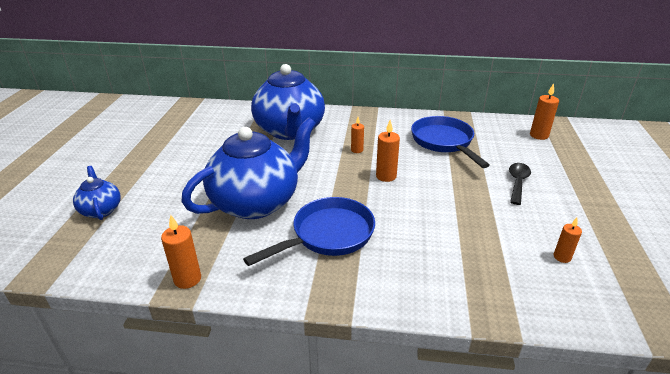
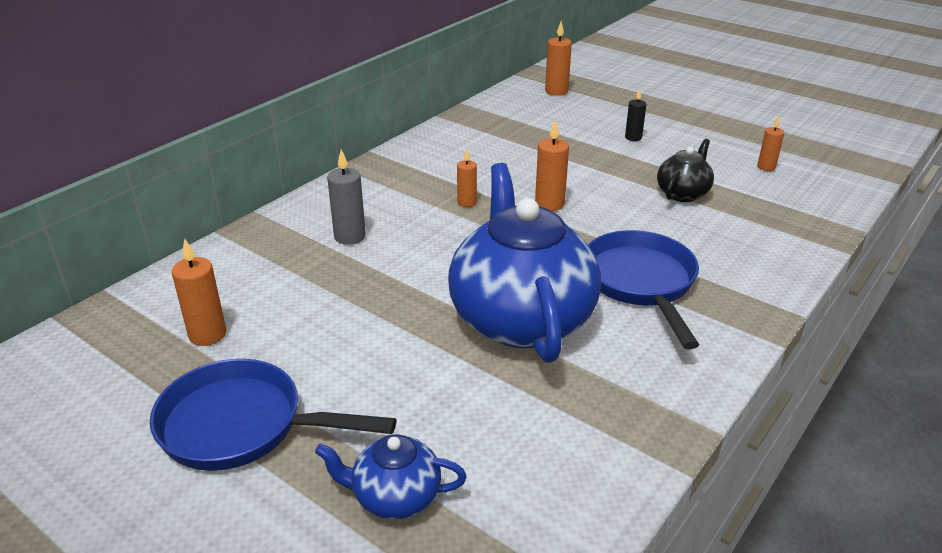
camera: 60 degrees left, 0 degrees up
orange candle [161,215,201,289] -> orange candle moved to [172,239,226,346]
blue teapot [251,64,325,140] -> grey candle [327,149,366,245]
blue pan [411,116,490,168] -> blue pan moved to [150,359,397,471]
black spoon [509,163,531,205] -> black candle [625,89,646,141]
none -> black teapot [657,139,714,202]

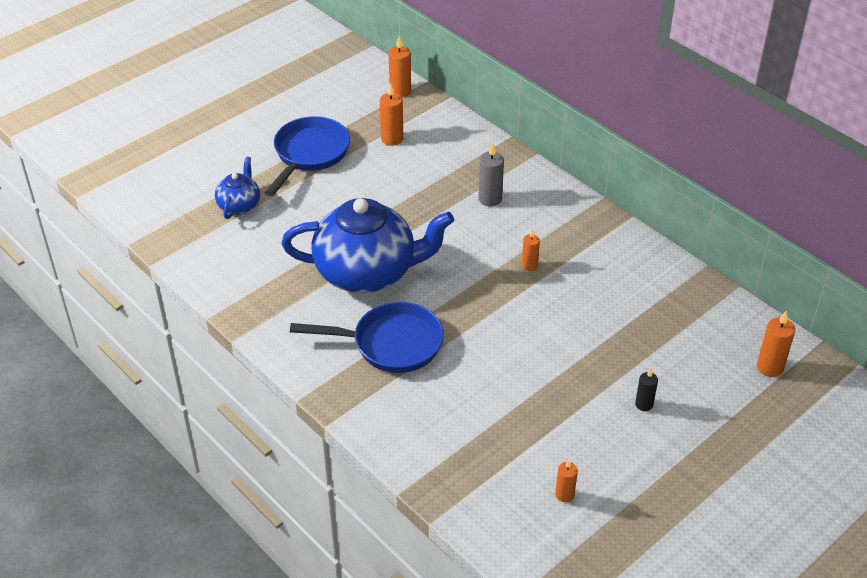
camera: 100 degrees right, 10 degrees up
orange candle [535,120,569,211] -> orange candle moved to [389,36,411,97]
black teapot [657,139,714,202] -> none

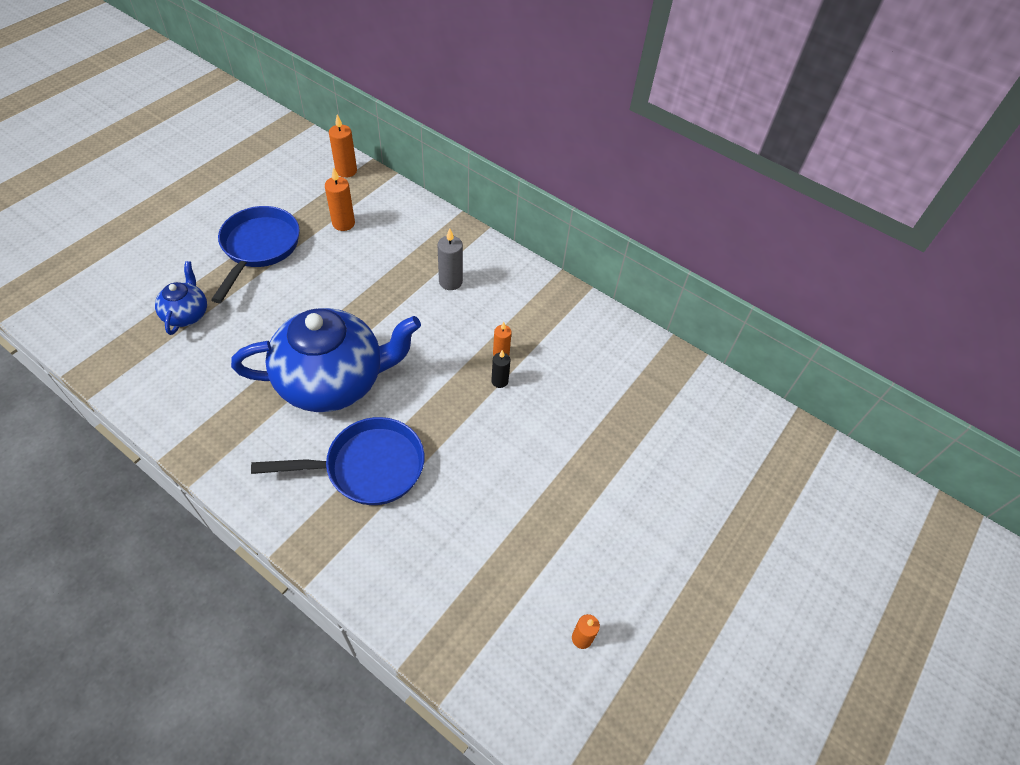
camera: 15 degrees left, 10 degrees up
black candle [635,368,658,411] -> black candle moved to [491,350,510,388]
orange candle [757,311,795,377] -> none

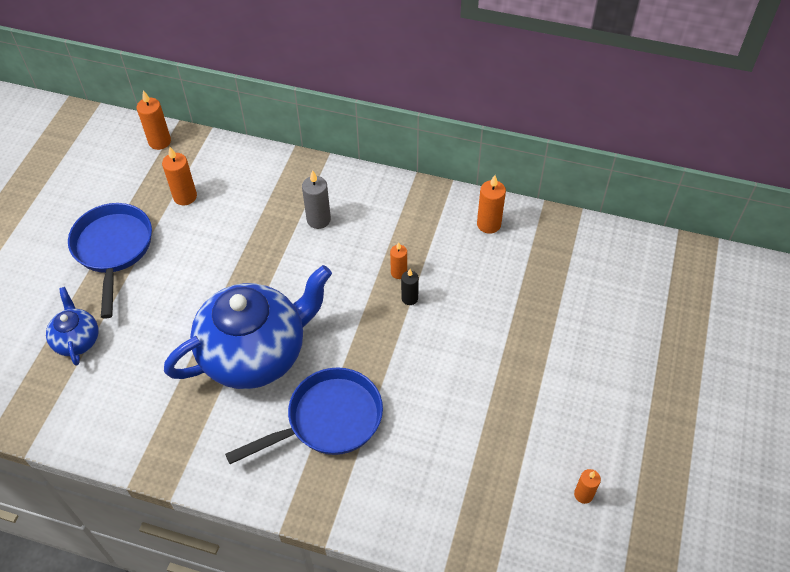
camera: 15 degrees left, 0 degrees up
none -> orange candle [477,175,506,234]

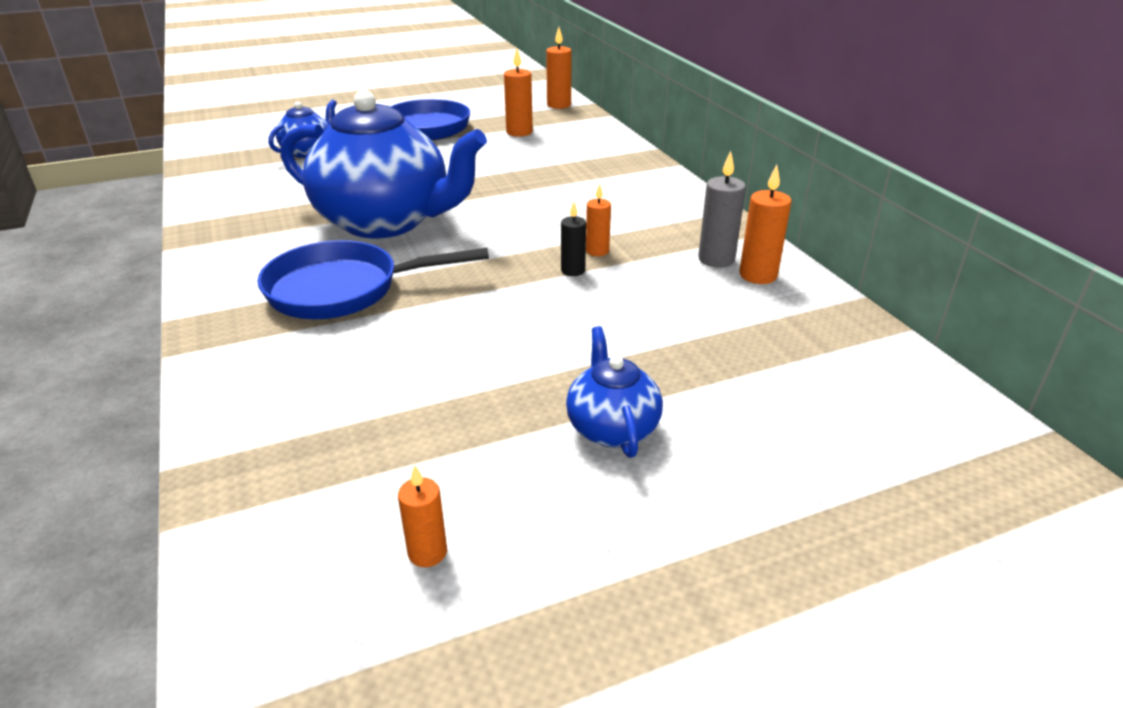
camera: 50 degrees right, 20 degrees down
blue pan [225,367,383,464] -> blue pan turned 150 degrees clockwise [258,240,489,319]
grey candle [302,170,331,229] -> grey candle moved to [698,151,746,267]
none -> blue teapot [566,326,663,458]

